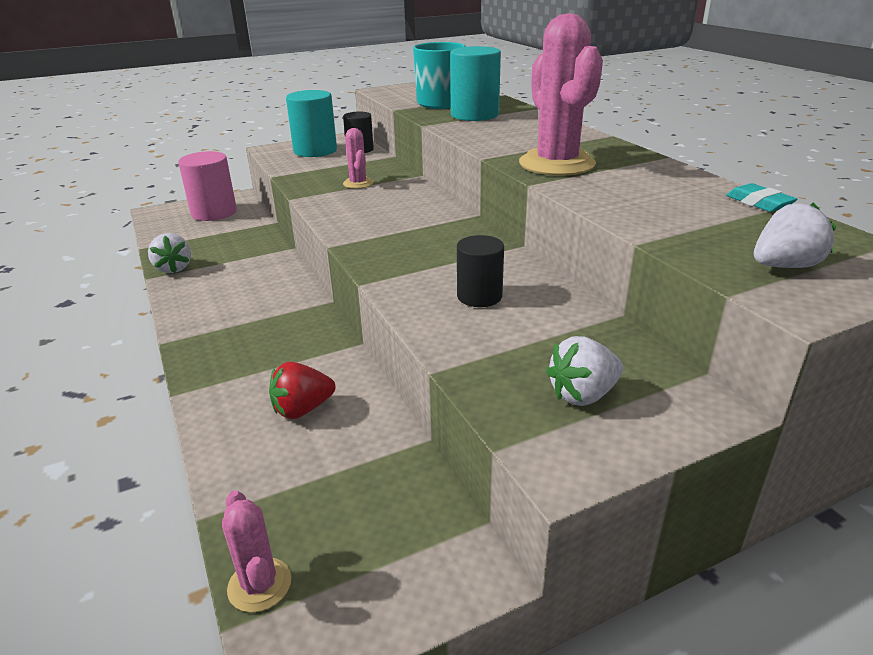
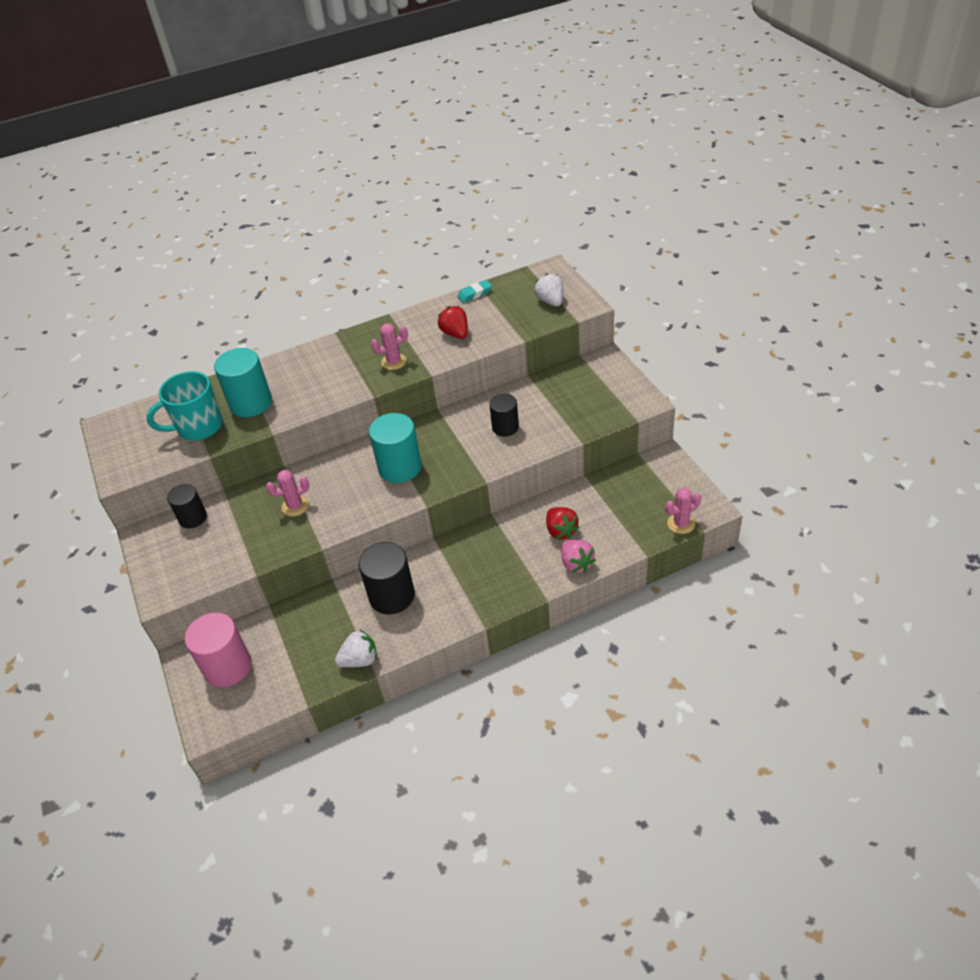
camera: 85 degrees left, 15 degrees up
turquoise cylinder [286,90,337,157] -> turquoise cylinder moved to [369,413,422,483]
pink cactus [519,13,603,176] -> pink cactus [371,323,408,370], size x0.49
white strawberry [546,336,623,406] -> none
none -> black cylinder [359,542,415,614]
none -> red strawberry [438,306,468,339]
none -> pink strawberry [561,539,596,573]

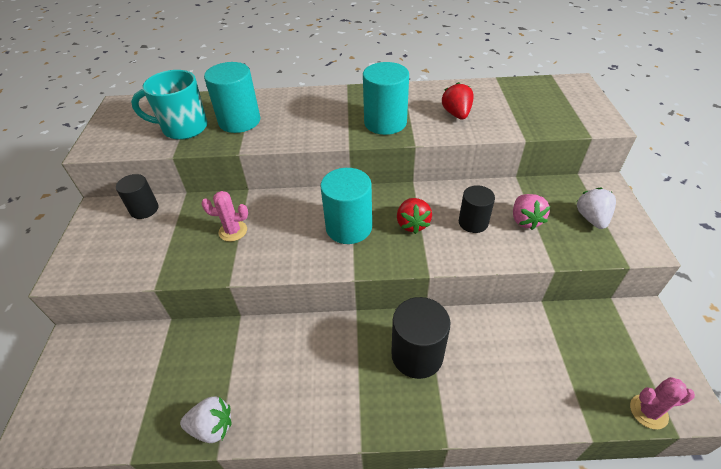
camera: 20 degrees right, 0 degrees up
pink cylinder [185,612,251,687] -> none
black cylinder [359,542,415,614] -> black cylinder moved to [391,297,450,379]
pink cactus [371,323,408,370] -> turquoise cylinder [363,62,409,135]
turquoise eraser [457,280,492,303] -> none
white strawberry [534,273,563,306] -> white strawberry moved to [577,187,616,229]
red strawberry [546,507,580,539] -> red strawberry moved to [397,198,432,234]
pink strawberry [561,539,596,573] -> pink strawberry moved to [513,194,550,230]

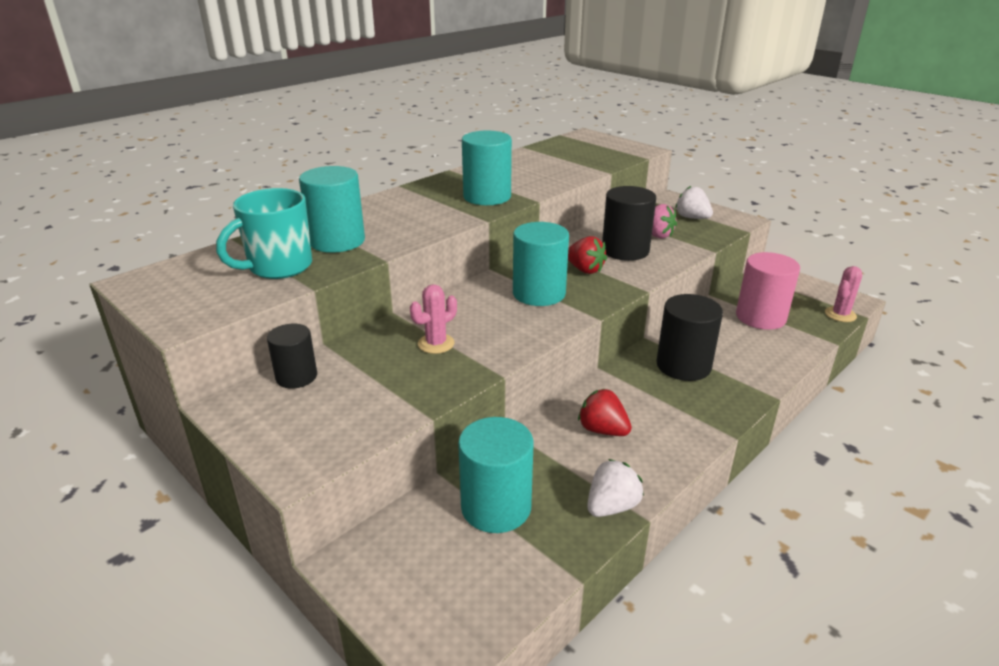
camera: 45 degrees left, 15 degrees down
red strawberry [442,82,474,119] -> red strawberry moved to [578,389,632,436]
black cylinder [459,185,495,233] -> black cylinder [602,186,656,261], size x1.58
none -> turquoise cylinder [458,417,534,533]
none -> pink cylinder [736,252,800,330]

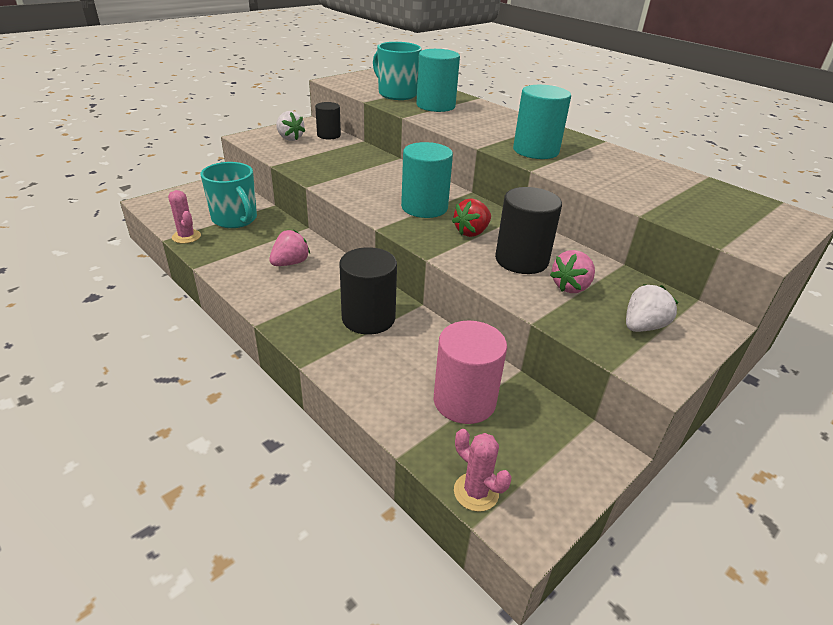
camera: 90 degrees right, 5 degrees up
pink cactus [410,284,457,354] -> pink cactus moved to [168,190,201,244]
turquoise cylinder [458,417,534,533] -> turquoise mug [201,162,257,228]
red strawberry [578,389,632,436] -> pink strawberry [269,230,310,266]
white strawberry [587,459,644,517] -> white strawberry moved to [276,111,305,141]

